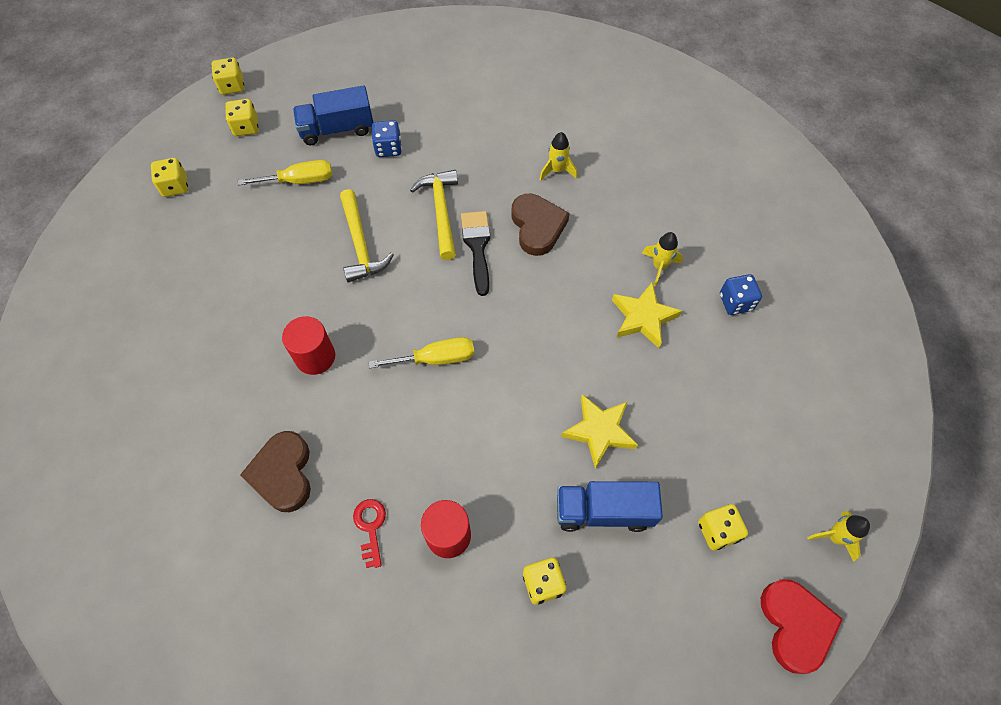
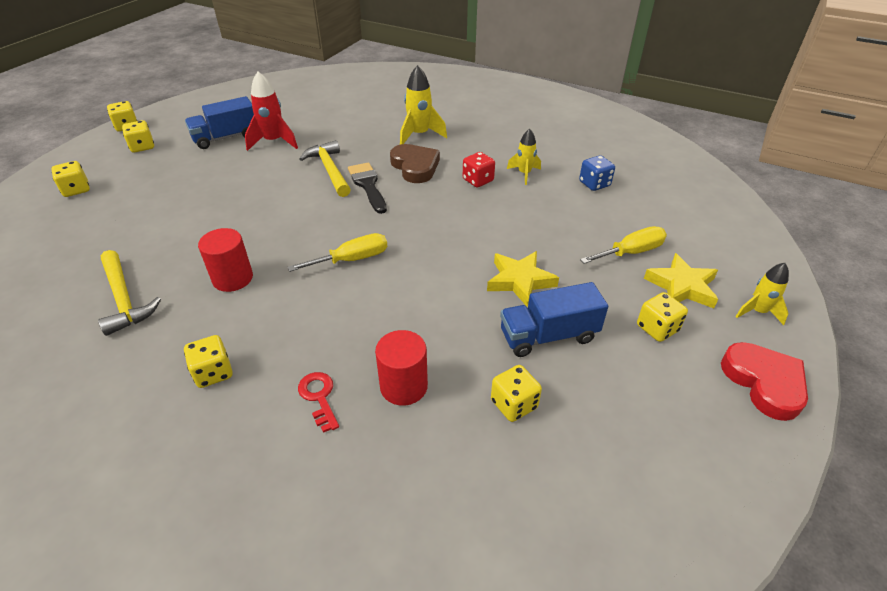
camera: 15 degrees left, 20 degrees down
yellow screwdriver [238,160,332,185] -> yellow screwdriver moved to [580,226,667,264]
brown heart [240,431,311,512] -> yellow dice [184,335,233,388]
yellow hammer [340,189,394,283] -> yellow hammer moved to [98,250,161,336]
blue dice [372,120,402,157] -> red rocket [245,72,298,151]
yellow rocket [539,132,577,181] -> yellow rocket [400,65,447,145], size x1.56
yellow star [612,282,682,348] -> yellow star moved to [644,253,718,308]
none -> red dice [463,152,495,187]

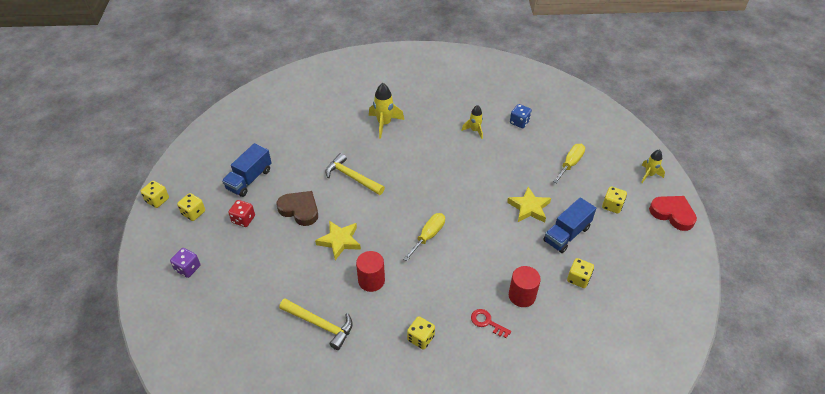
camera: 30 degrees left, 5 degrees up
yellow dice [51,161,90,197] -> purple dice [170,248,200,278]
red rocket [245,72,298,151] -> none
black brush [348,162,387,214] -> none
brown heart [390,144,440,183] -> brown heart moved to [276,191,318,226]
red dice [463,152,495,187] -> red dice moved to [228,200,255,227]
yellow star [644,253,718,308] -> yellow star moved to [315,220,361,260]

